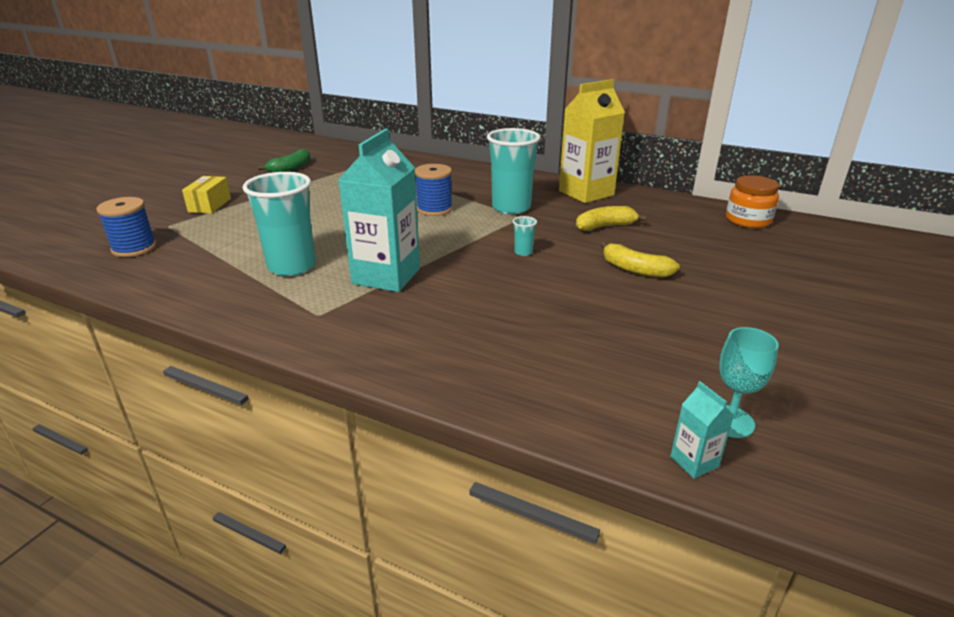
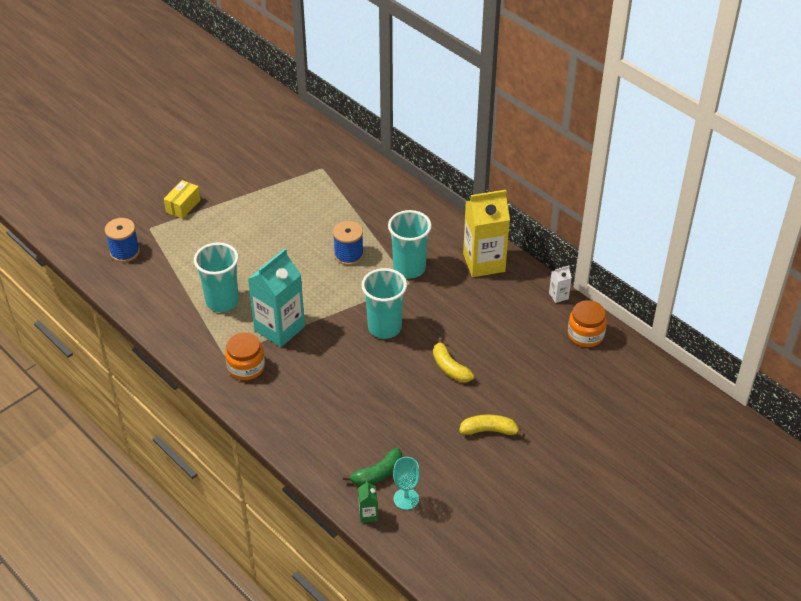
camera: 20 degrees right, 15 degrees up
green banana [258,149,311,173] -> green banana moved to [343,448,402,486]
turquoise cup [513,216,537,256] -> turquoise cup [362,268,407,339], size x2.46
yellow banana [576,206,647,231] -> yellow banana moved to [459,414,525,438]
turquoise carton [670,381,734,479] -> green carton [358,480,378,523]
none -> orange jar [225,332,265,380]
none -> white carton [549,266,572,303]

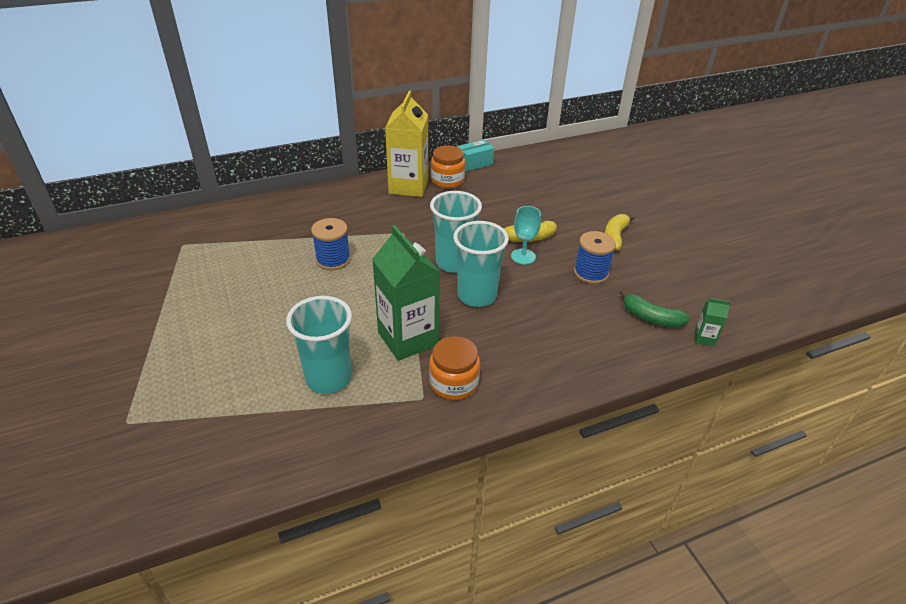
camera: 70 degrees left, 5 degrees down
blue spool [105,218,140,262] -> blue spool moved to [574,231,616,284]
yellow box [164,180,201,219] -> none
turquoise carton [248,248,305,347] -> green carton [372,225,440,361]
green banana [343,448,402,486] -> green banana turned 135 degrees clockwise [620,289,690,328]
turquoise cup [388,210,432,279] -> turquoise cup moved to [453,221,509,307]
turquoise goblet [393,457,420,510] -> turquoise goblet moved to [511,206,541,265]
white carton [549,266,572,303] -> turquoise box [457,140,494,171]
orange jar [568,300,607,347] -> orange jar moved to [431,145,465,188]

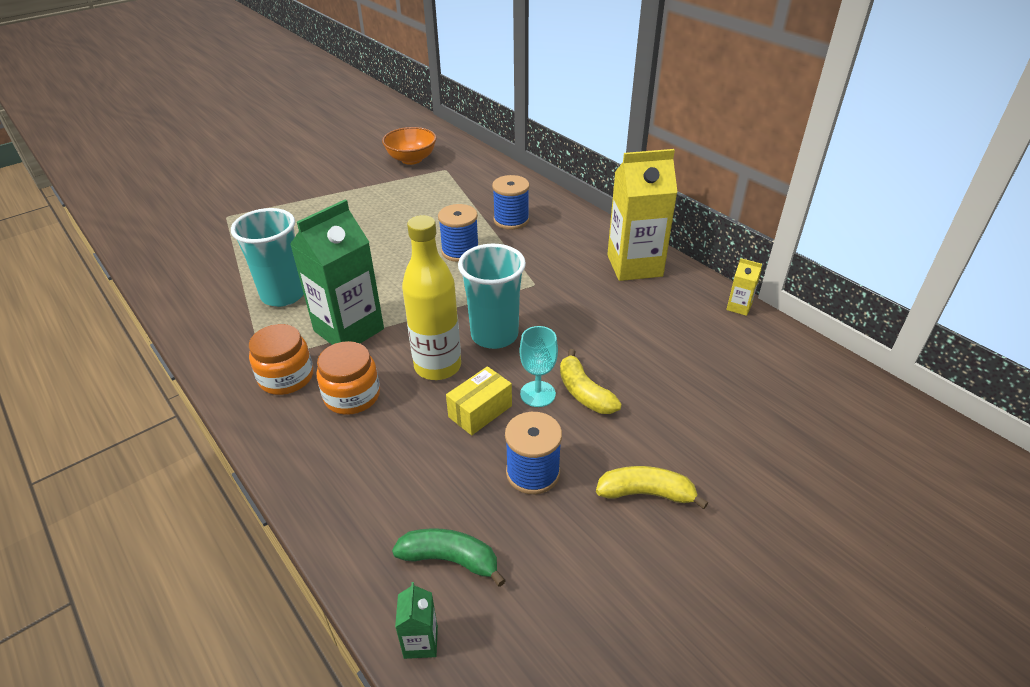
camera: 75 degrees right, 0 degrees up
orange jar [431,145,465,188] -> orange jar moved to [317,341,380,415]
turquoise cup [453,221,509,307] -> yellow bottle [402,215,461,380]
turquoise box [457,140,494,171] -> yellow carton [726,258,762,316]
green banana [620,289,690,328] -> green banana turned 90 degrees clockwise [392,528,506,587]
none -> orange bowl [382,127,436,165]
none -> yellow box [446,366,512,435]
none -> blue spool [492,175,530,230]

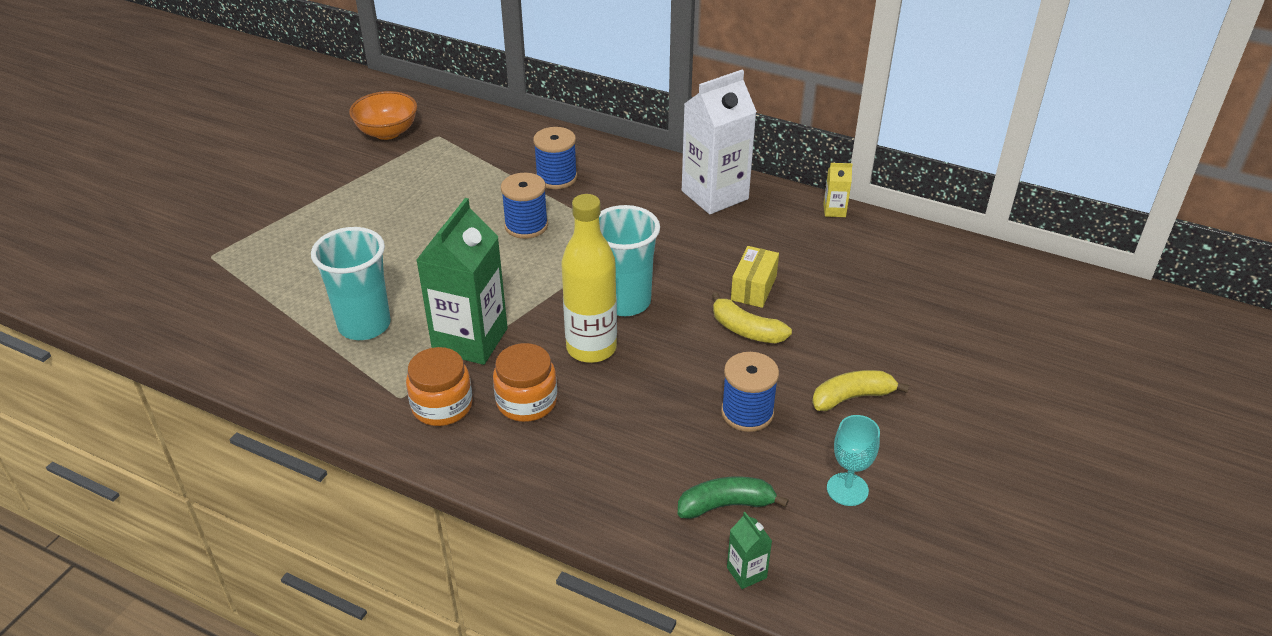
camera: 25 degrees left, 0 degrees up
yellow box [446,366,512,435] -> yellow box moved to [731,246,779,308]
turquoise goblet [520,326,558,407] -> turquoise goblet moved to [827,415,880,506]
yellow carton [607,149,677,281] -> white carton [682,70,757,214]

